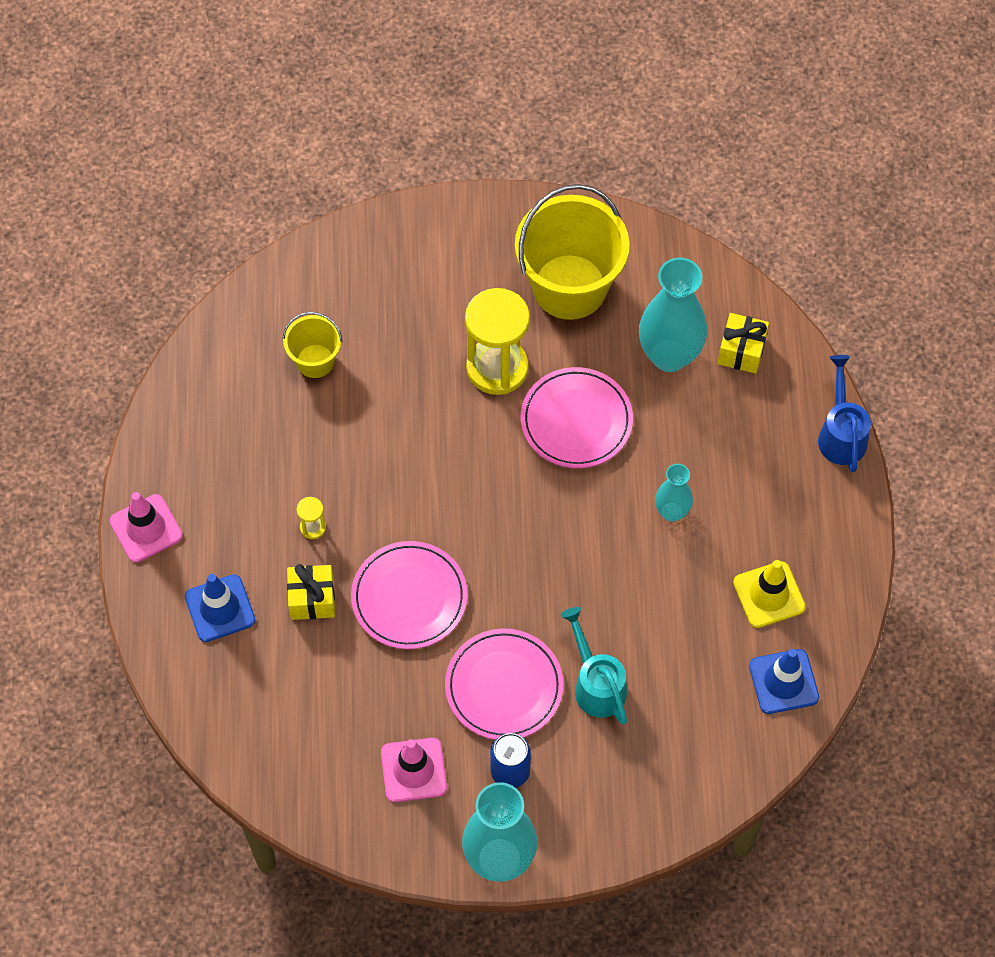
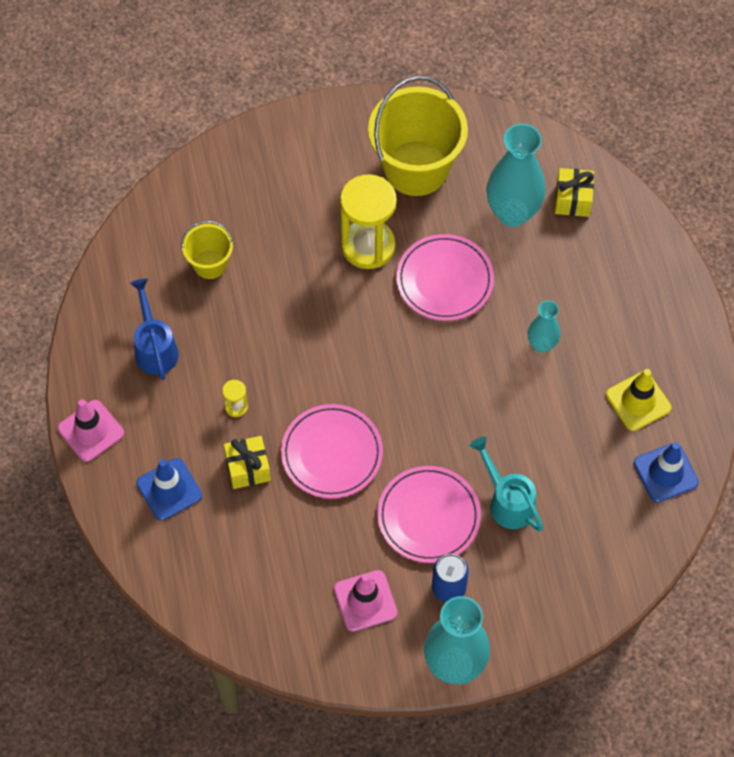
camera: 10 degrees left, 0 degrees up
blue watering can [818,355,871,472] -> blue watering can moved to [130,279,179,380]

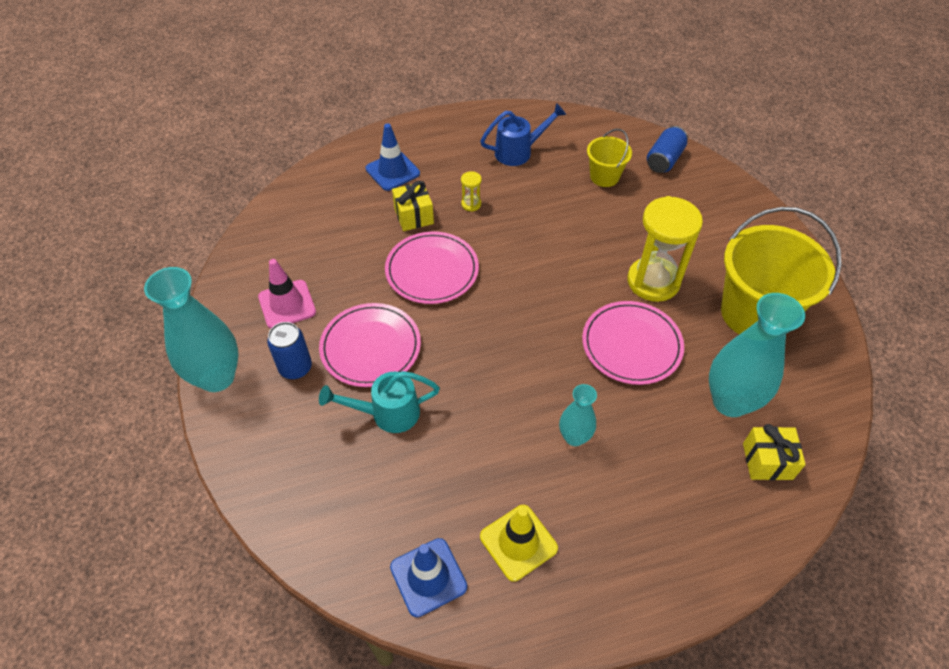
camera: 85 degrees right, 10 degrees down
pink traffic cone [58,399,124,462] -> none
turquoise watering can [470,437,543,531] -> turquoise watering can turned 150 degrees counterclockwise [319,371,440,433]
none -> blue can [647,126,688,173]

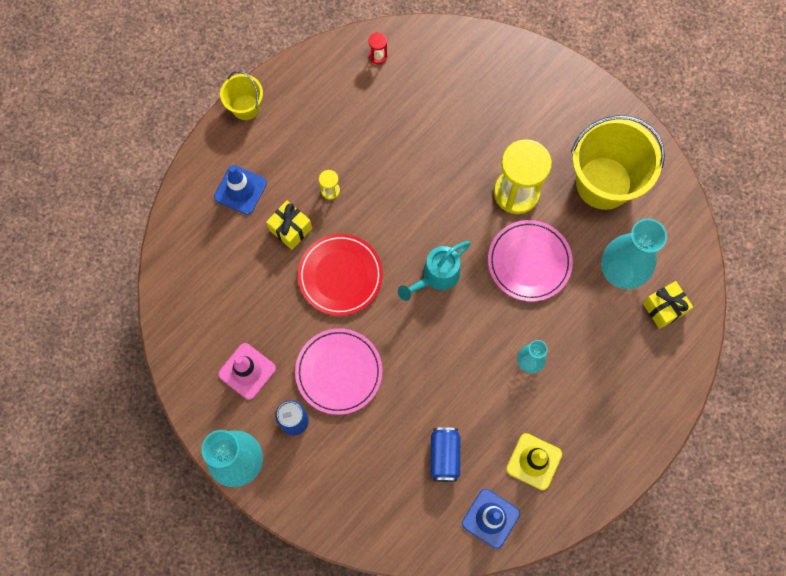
camera: 30 degrees left, 20 degrees up
turquoise watering can [319,371,440,433] -> turquoise watering can moved to [398,241,471,301]
pink plate [385,231,479,304] -> red plate [298,234,383,316]
blue watering can [480,103,566,166] -> none
yellow bucket [587,129,632,187] -> yellow bucket moved to [220,71,263,120]
blue can [647,126,688,173] -> blue can moved to [430,427,460,482]
none -> red hourglass [368,32,388,64]

